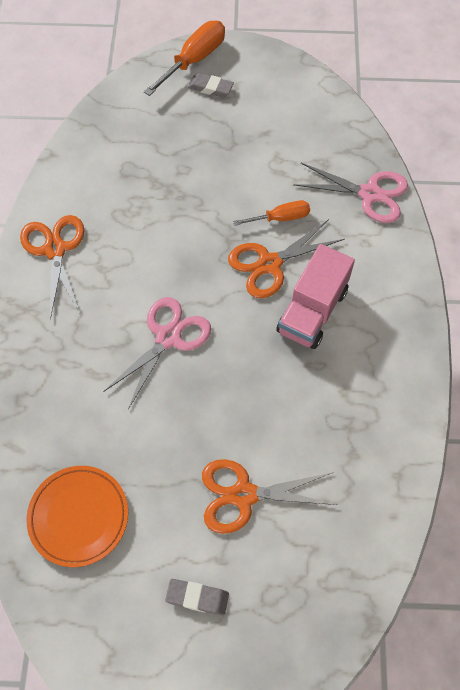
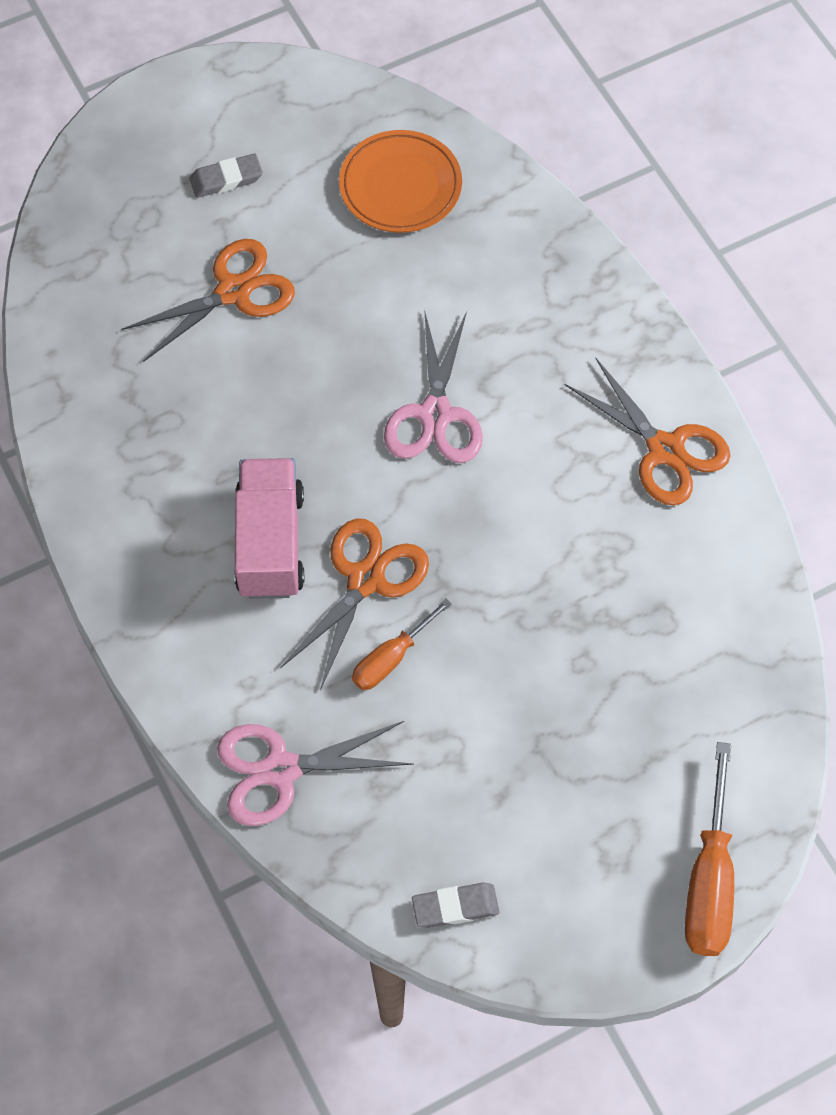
camera: 150 degrees right, 0 degrees up
grey eraser [188,73,234,97] -> grey eraser moved to [412,883,499,928]

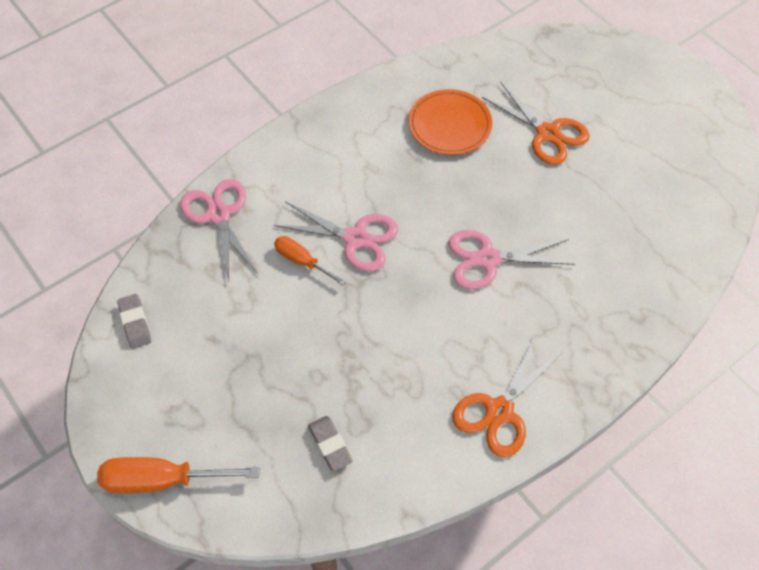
camera: 80 degrees right, 5 degrees down
grey eraser [189,154,263,198] -> grey eraser moved to [308,416,353,472]
pink truck [234,458,304,599] -> none
orange scissors [280,519,429,690] -> pink scissors [273,201,398,271]
orange plate [339,130,462,233] -> orange plate moved to [409,89,492,155]

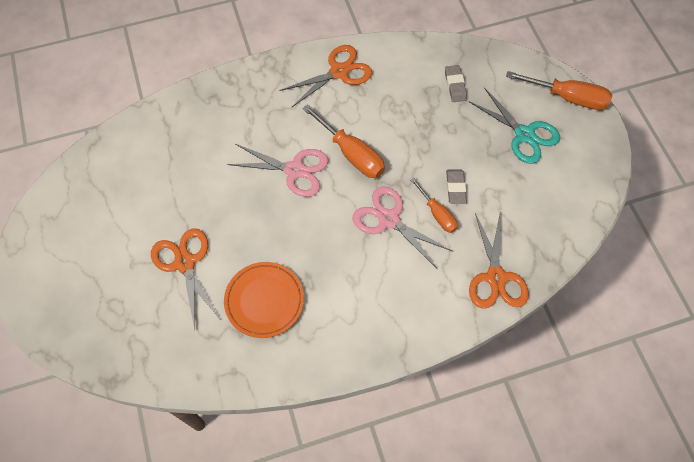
camera: 160 degrees left, 5 degrees up
grey eraser [117,294,151,349] -> grey eraser moved to [446,169,467,204]
pink scissors [180,179,259,283] -> orange scissors [469,211,529,308]
none -> orange screwdriver [302,104,385,178]
none -> turquoise scissors [468,87,560,164]

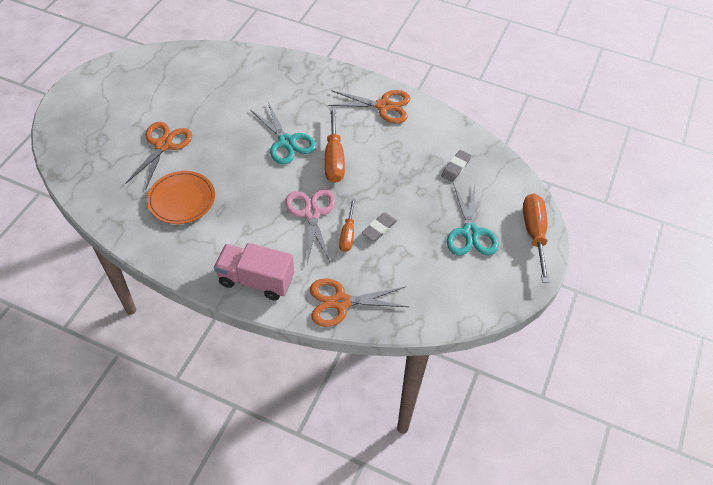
camera: 40 degrees right, 10 degrees down
pink scissors [227,144,329,197] -> turquoise scissors [250,102,316,165]
orange scissors [469,211,529,308] -> orange scissors turned 45 degrees clockwise [310,278,409,327]
orange screwdriver [506,71,612,110] -> orange screwdriver turned 150 degrees counterclockwise [523,194,550,283]
none -> pink truck [214,243,294,301]

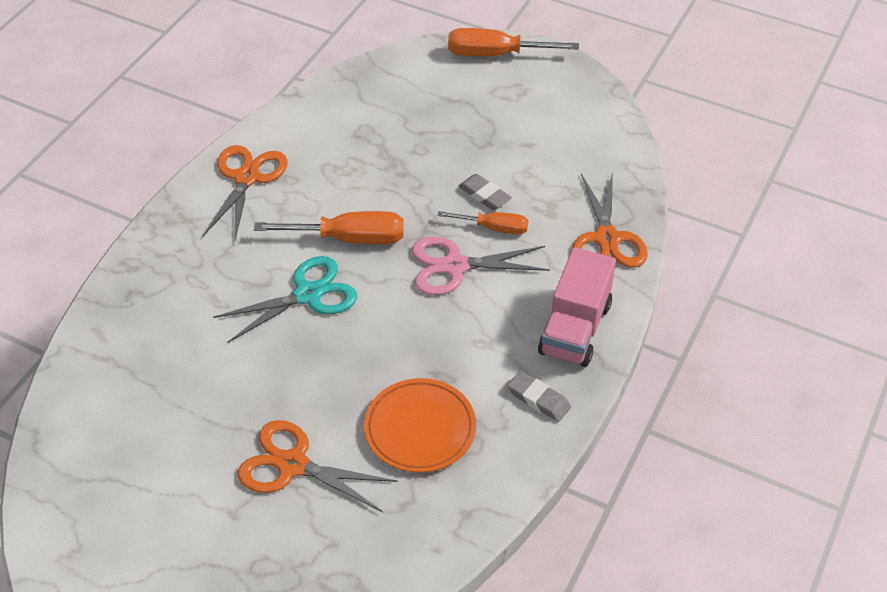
camera: 85 degrees left, 5 degrees down
grey eraser [441,150,471,182] -> grey eraser moved to [507,371,571,422]
turquoise scissors [447,183,499,255] -> none

